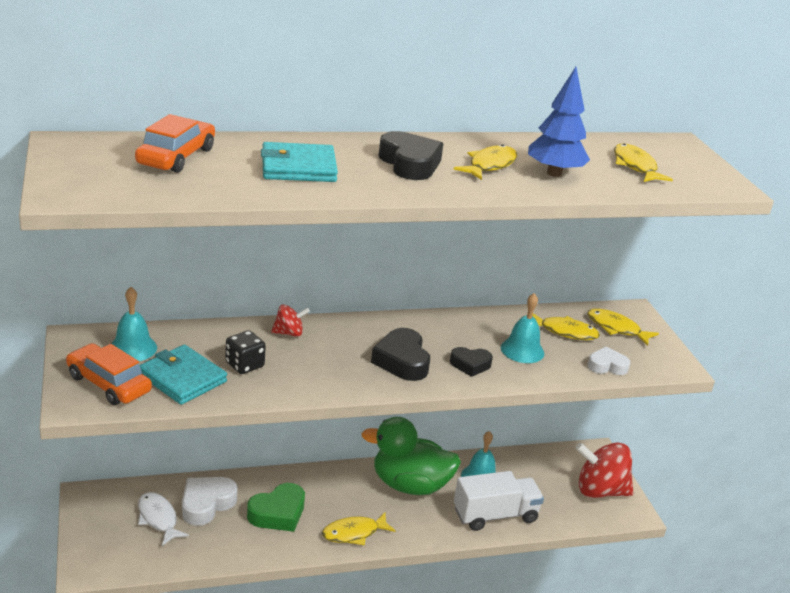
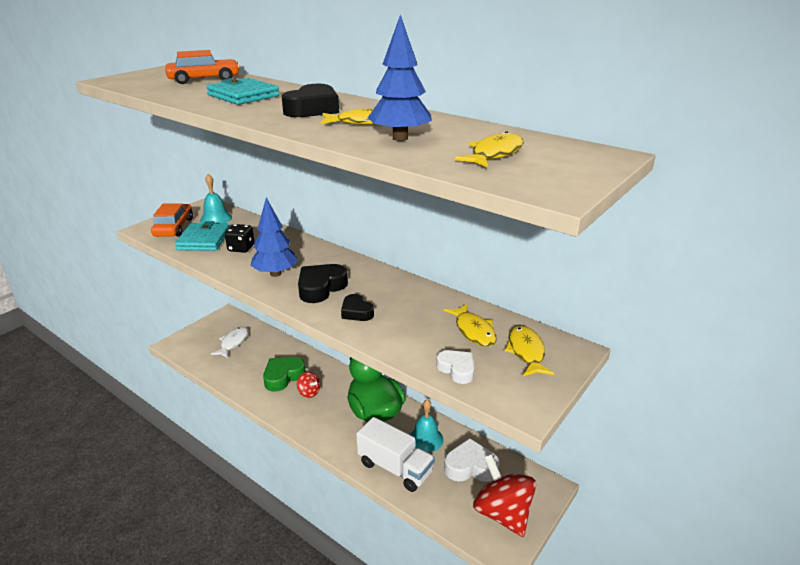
camera: 55 degrees right, 0 degrees up
white heart [182,477,238,526] -> white heart moved to [444,438,499,482]
green heart [247,483,305,532] -> green heart turned 120 degrees clockwise [263,357,306,392]
red spinning top [271,304,310,337] -> red spinning top moved to [297,372,320,398]
yellow fish [322,513,396,545] -> none
turquoise bell [501,293,544,363] -> none
none -> blue tree [251,198,298,277]

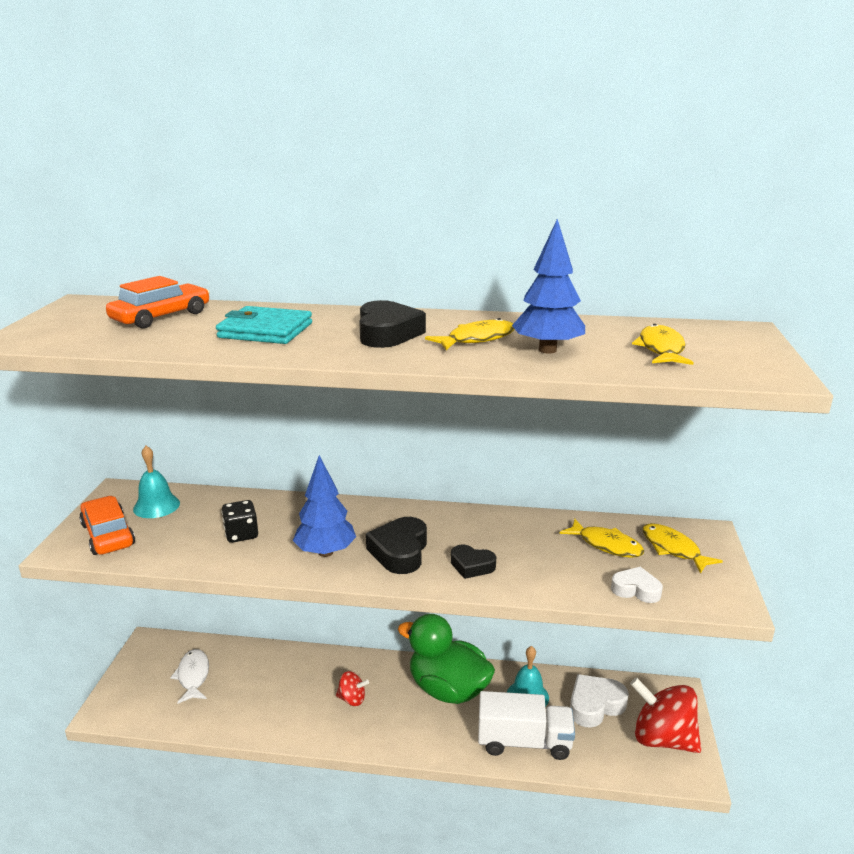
camera: 30 degrees left, 5 degrees down
turquoise wallet [175,221,229,251] -> none
green heart [263,357,306,392] -> none

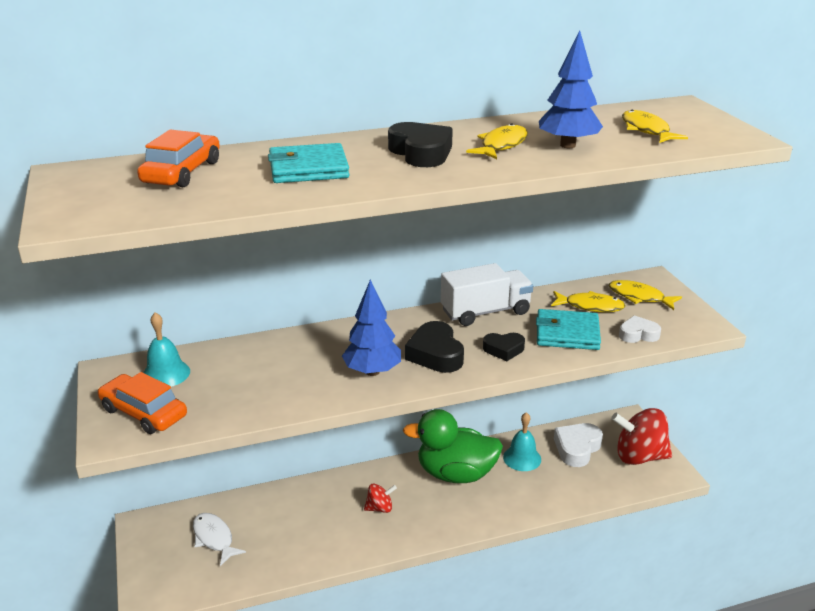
camera: 25 degrees left, 5 degrees up
black dice [222,500,258,543] -> none
white truck [478,691,575,760] -> white truck moved to [441,263,533,326]
none -> turquoise wallet [536,309,601,350]

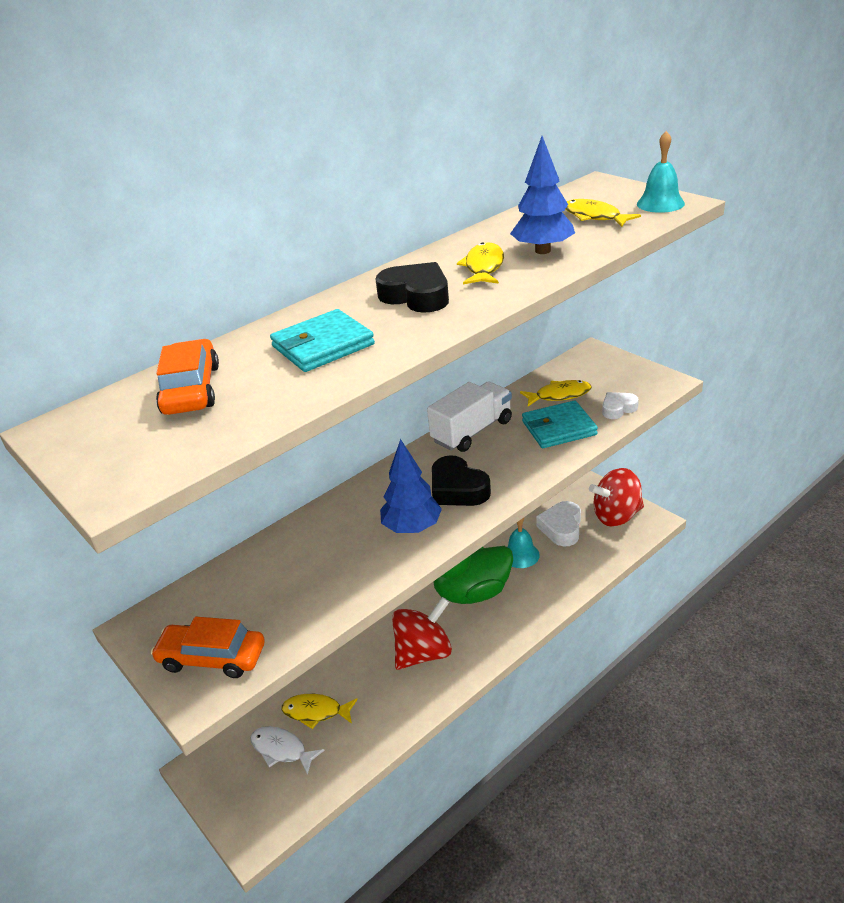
camera: 20 degrees left, 5 degrees up
turquoise bell [143,312,190,387] -> turquoise bell moved to [637,131,685,213]
red spinning top [364,484,397,513] -> red spinning top [392,597,452,670], size x2.05
black heart [483,333,525,361] -> none
yellow fish [609,280,682,310] -> yellow fish moved to [282,694,358,729]

